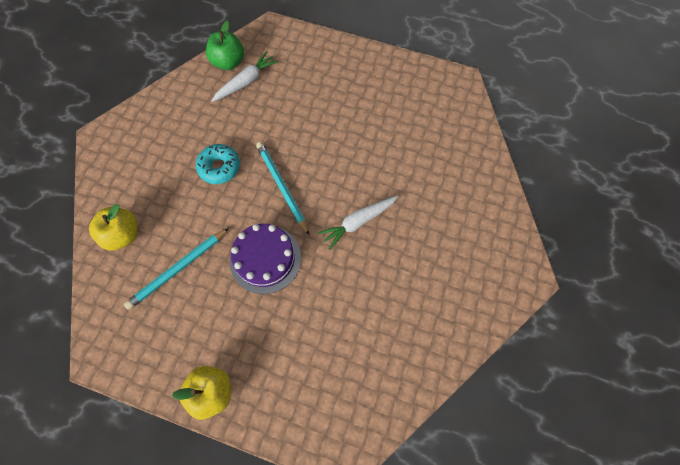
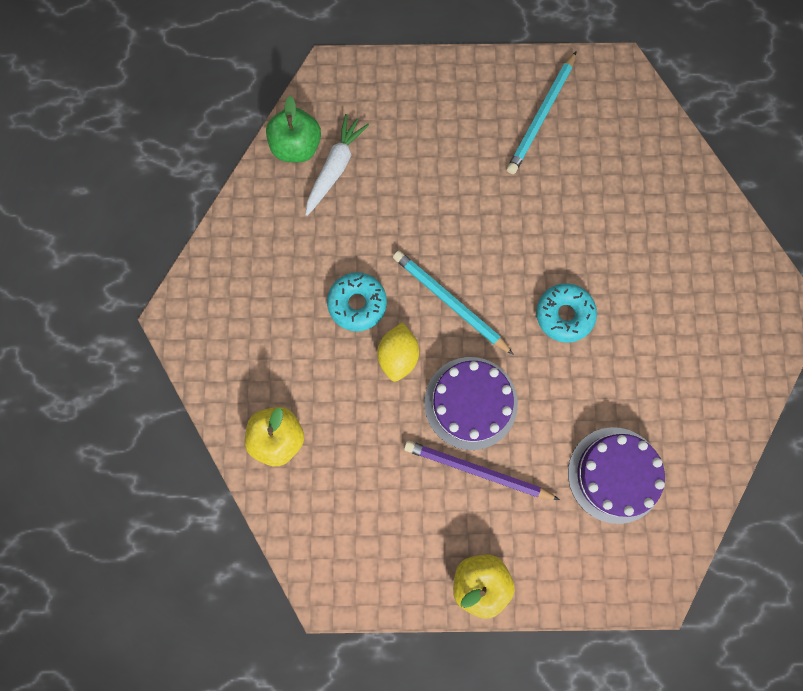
camera: 20 degrees left, 10 degrees up
turquoise pencil [124,228,229,310] -> turquoise pencil moved to [507,51,576,174]
white carrot [318,196,398,250] -> turquoise donut [536,283,597,343]
none -> yellow lemon [377,322,419,382]
none -> purple pencil [404,440,560,500]
none -> purple cake [568,427,665,524]

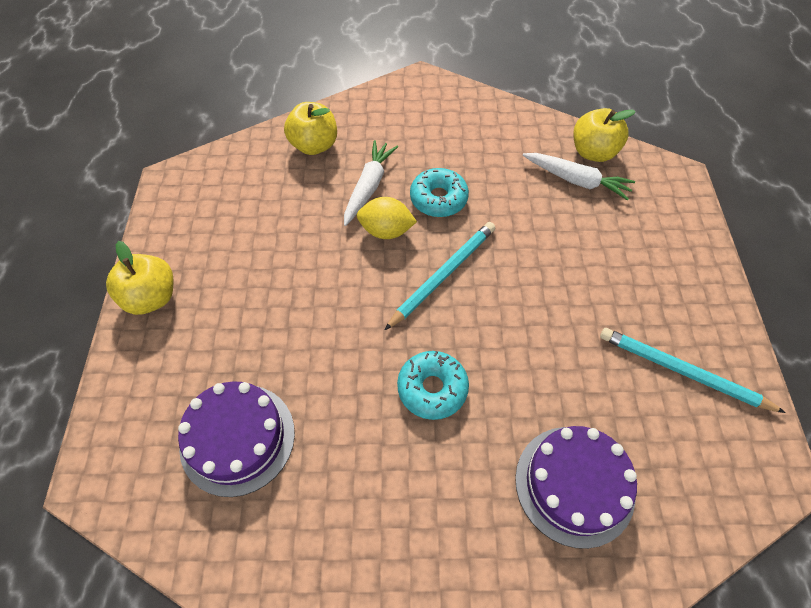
camera: 90 degrees right, 20 degrees down
green apple [266,96,321,163] -> yellow apple [573,108,636,162]
purple pencil [404,440,560,500] -> none
purple cake [424,357,518,450] -> purple cake moved to [515,426,637,549]
none -> white carrot [344,140,398,226]

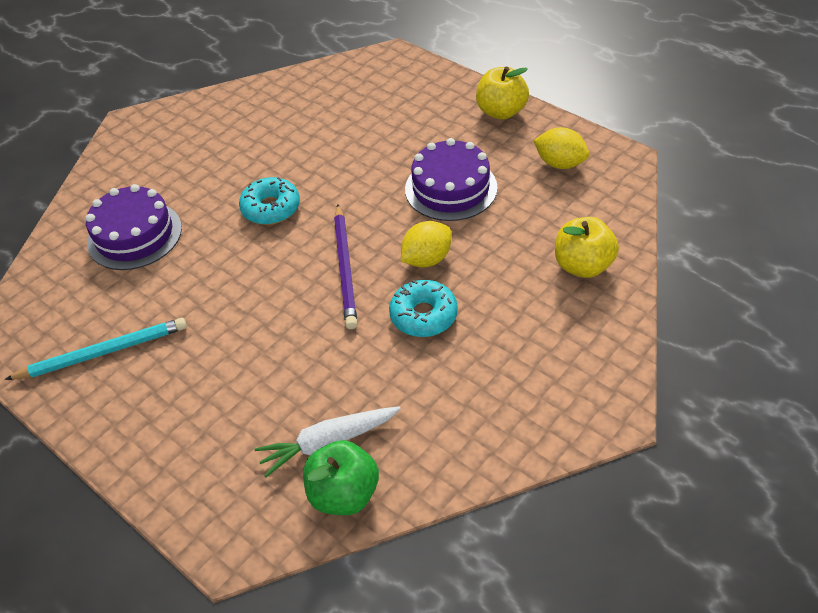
camera: 135 degrees right, 10 degrees down
purple cake [178,381,295,497] -> purple cake moved to [405,138,498,221]
white carrot [344,140,398,226] -> none
turquoise pencil [385,222,495,330] -> purple pencil [334,204,358,329]
yellow apple [573,108,636,162] -> green apple [303,440,379,515]
none -> yellow lemon [533,127,589,169]

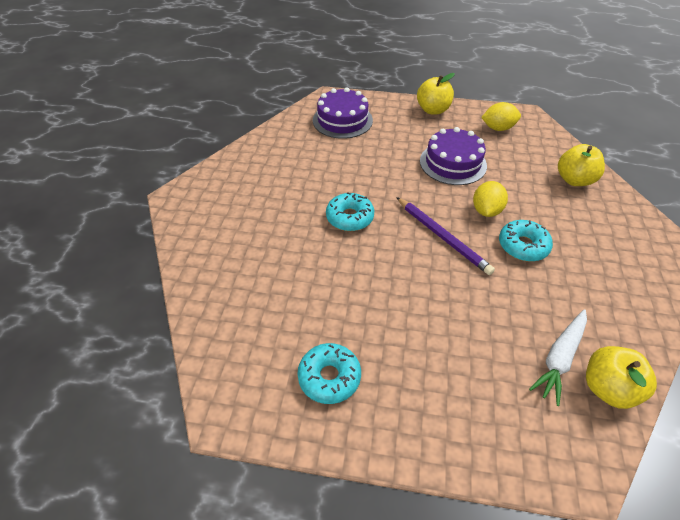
camera: 35 degrees left, 0 degrees up
turquoise pencil [5,318,187,380] -> turquoise donut [297,343,361,404]
purple cake [85,184,182,270] -> purple cake moved to [313,87,373,139]
green apple [303,440,379,515] -> yellow apple [586,346,657,409]

